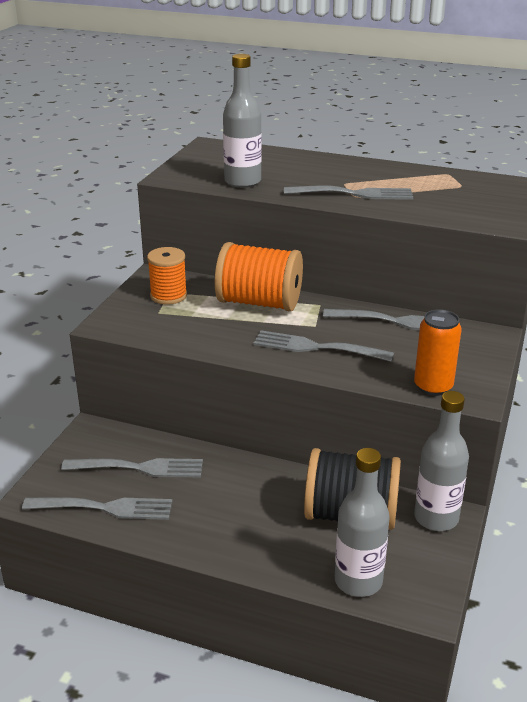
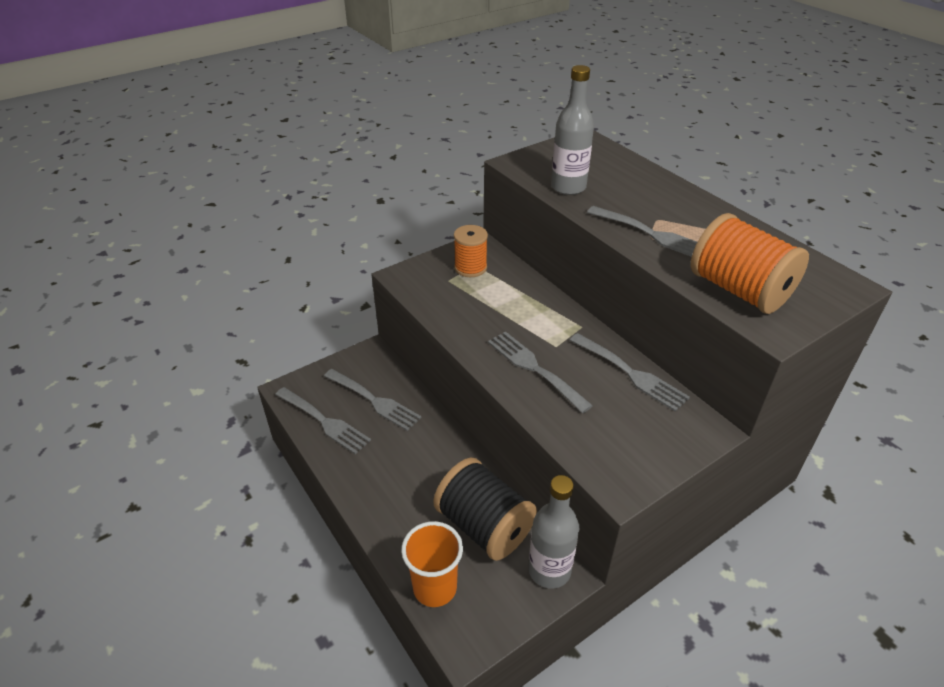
camera: 35 degrees right, 10 degrees up
orange spool [215,242,303,311] -> orange spool moved to [691,213,809,314]
grey bottle [335,448,390,597] -> orange cup [401,521,463,607]
orange can [414,309,462,396] -> none

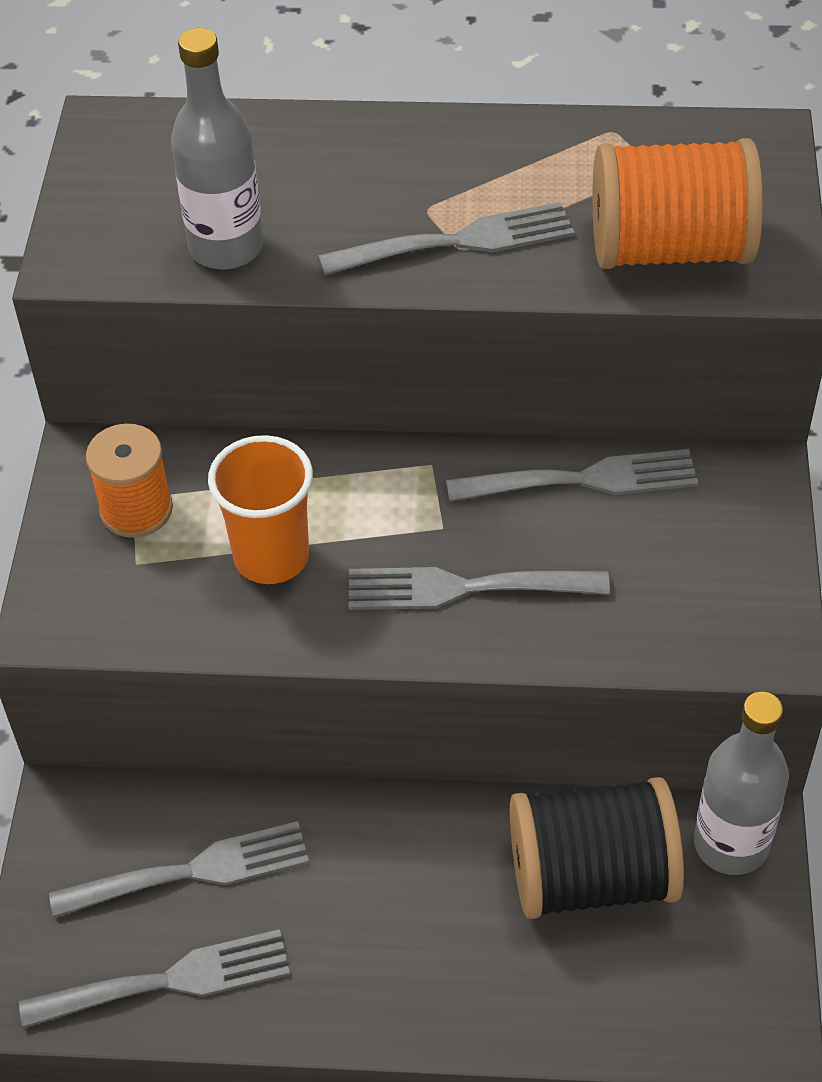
camera: 50 degrees left, 10 degrees up
orange cup [401,521,463,607] -> orange cup moved to [208,435,313,584]

